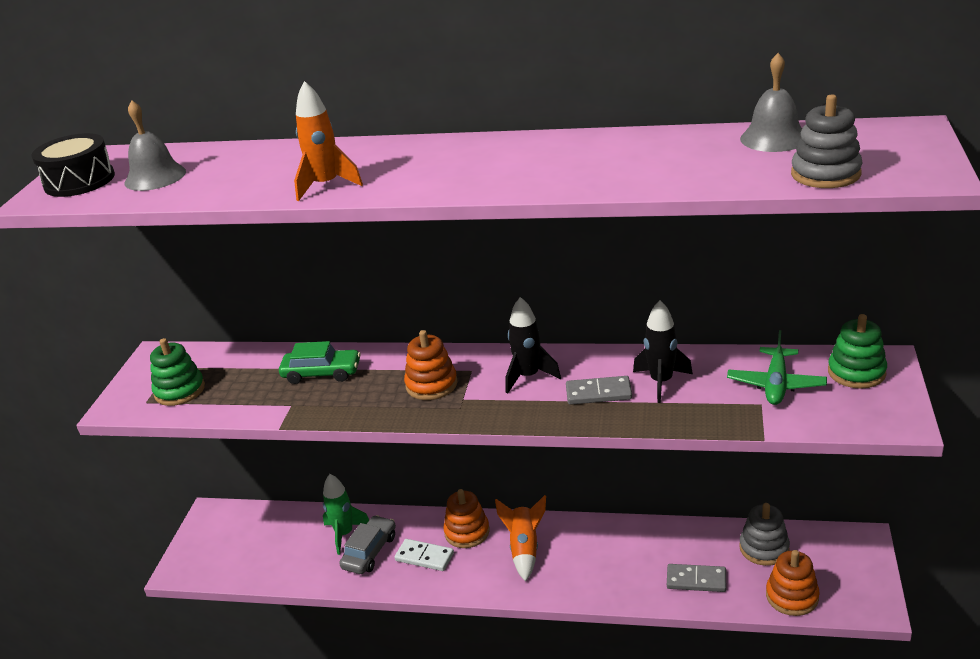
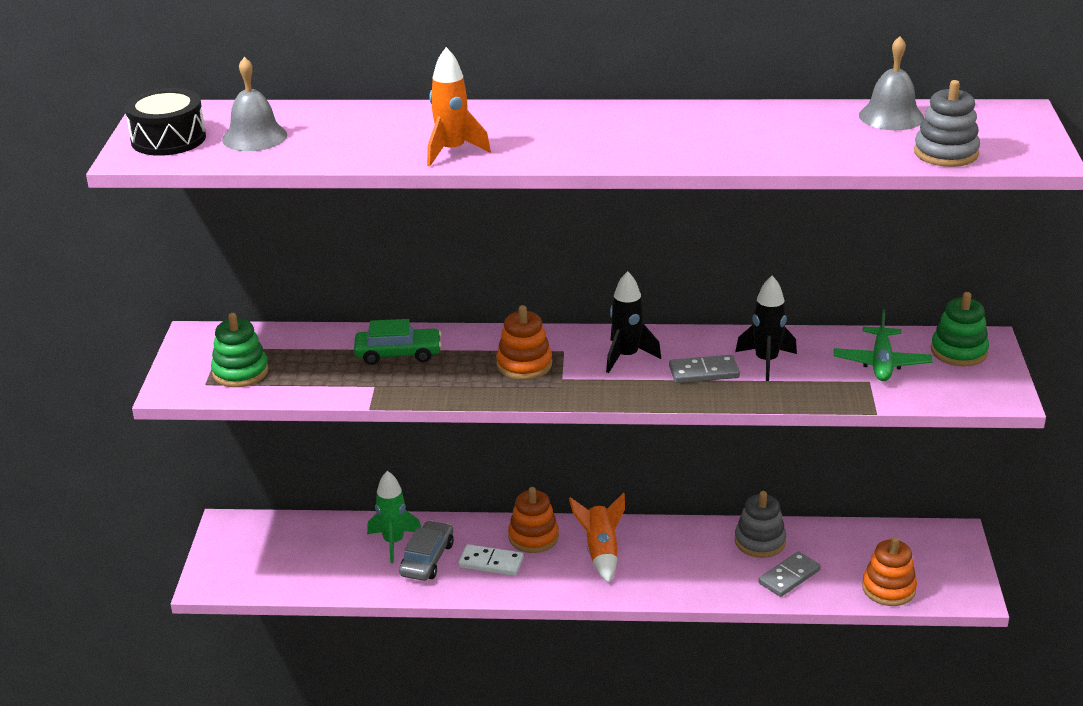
camera: 10 degrees left, 0 degrees up
grey domino [667,564,726,592] -> grey domino turned 45 degrees counterclockwise [759,551,821,597]
grey stacking toy [739,503,790,566] -> grey stacking toy moved to [735,491,786,558]

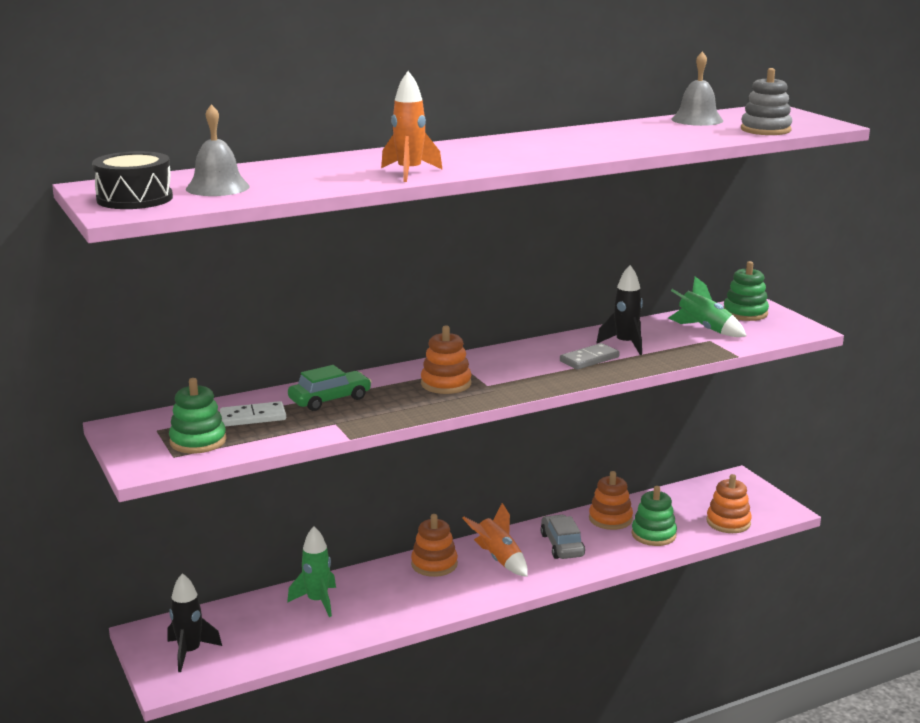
camera: 30 degrees left, 10 degrees down
grey car [399,521,454,581] -> grey car moved to [540,515,585,559]
white domino [458,544,524,576] -> white domino moved to [220,401,286,427]
black rocket [606,271,661,373] -> black rocket moved to [167,573,222,672]
grey stacking toy [735,491,786,558] -> orange stacking toy [589,471,633,530]
grey domino [759,551,821,597] -> green stacking toy [632,486,677,546]
green plane [834,309,933,381] -> green rocket [669,277,747,337]

